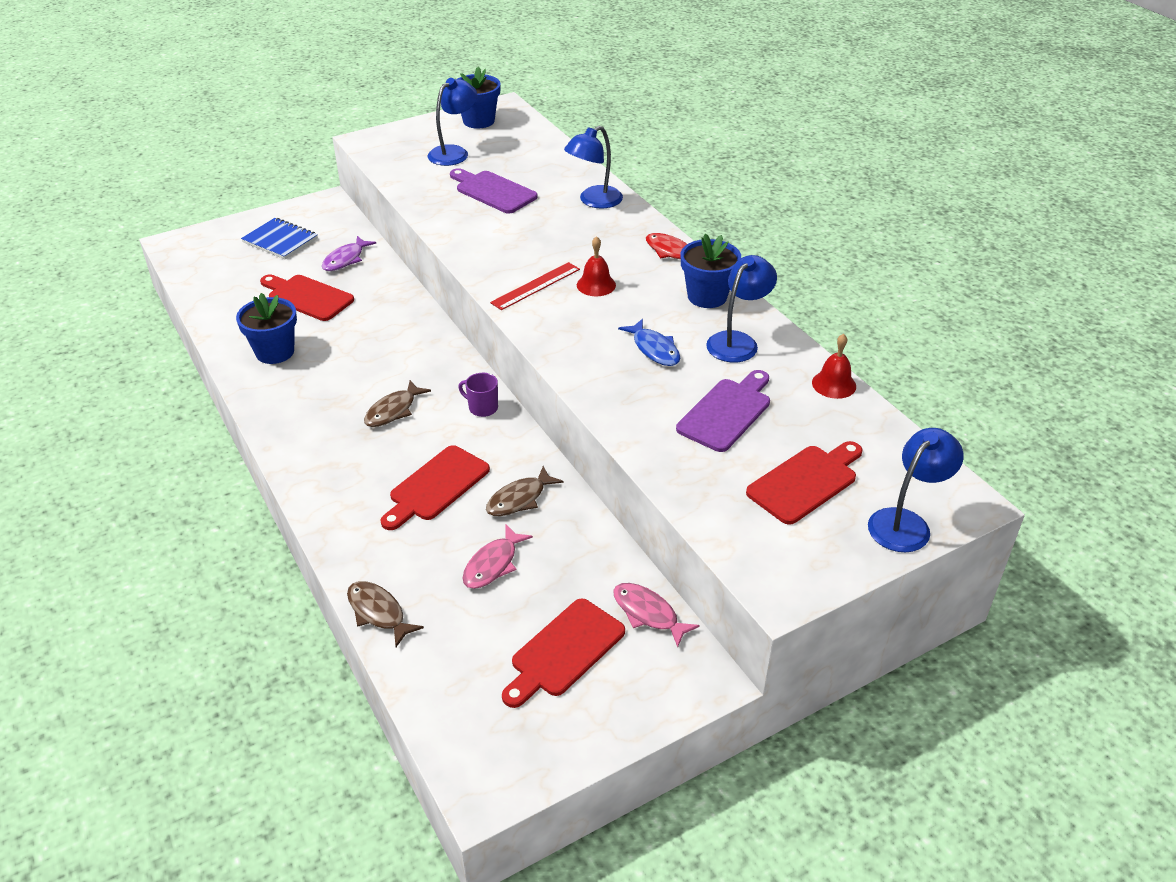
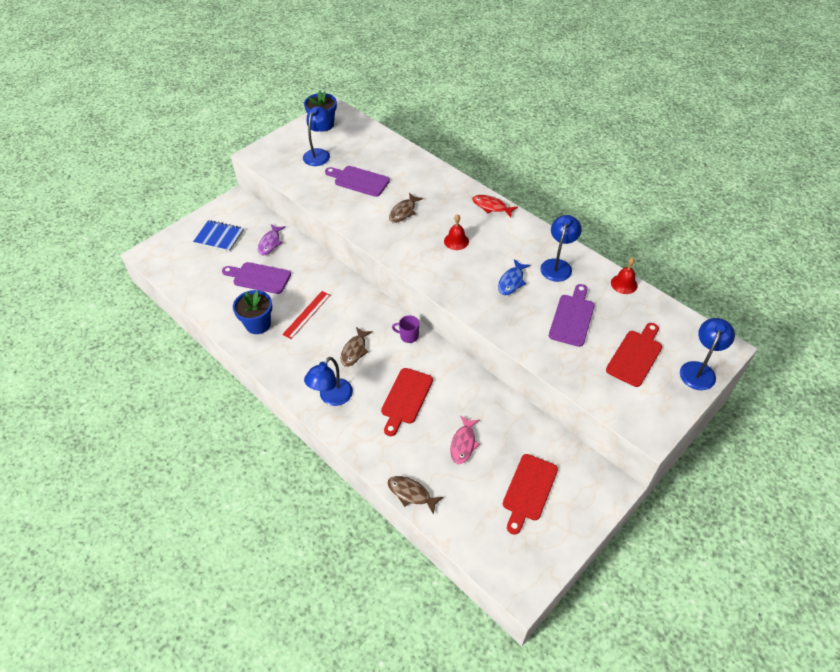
camera: 15 degrees left, 10 degrees up
red cutting board [260,275,354,321] -> purple cutting board [222,262,291,294]
brown fish [486,466,563,516] -> brown fish moved to [389,193,424,223]
red ruler [490,262,580,310] -> red ruler moved to [282,291,330,339]
blue lamp [564,126,623,209] -> blue lamp moved to [304,357,353,406]
pink fish [613,583,700,647] -> none
blue fish [618,319,680,366] -> blue fish turned 75 degrees clockwise [498,259,531,295]
blue flower pot [681,234,741,308] -> none

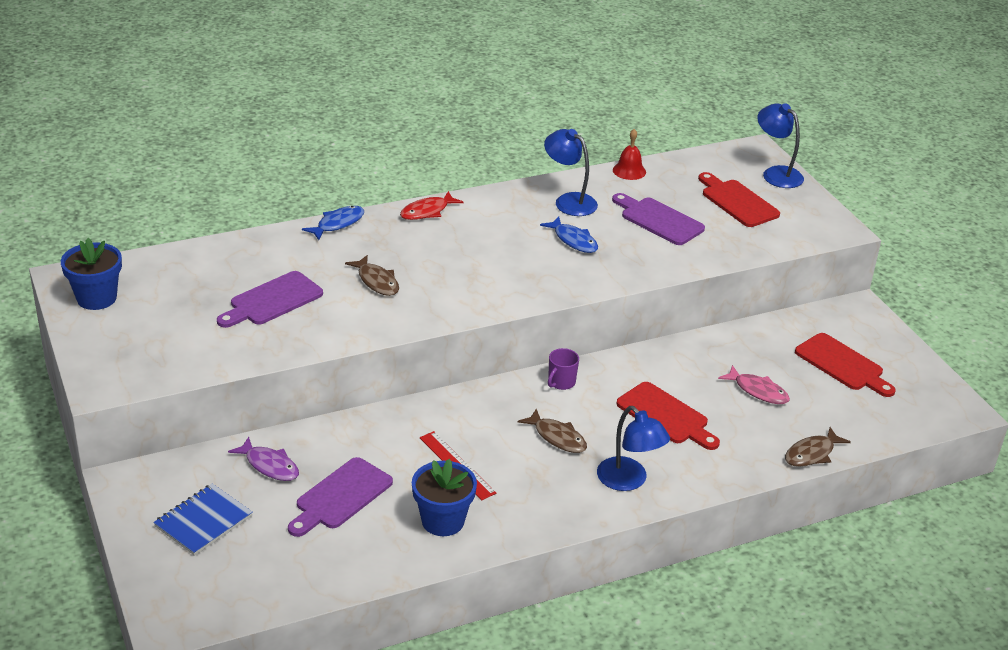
camera: 70 degrees left, 15 degrees down
blue lamp [303,106,332,166] -> none
red bell [444,214,469,250] -> none
none -> blue fish [302,206,364,240]

